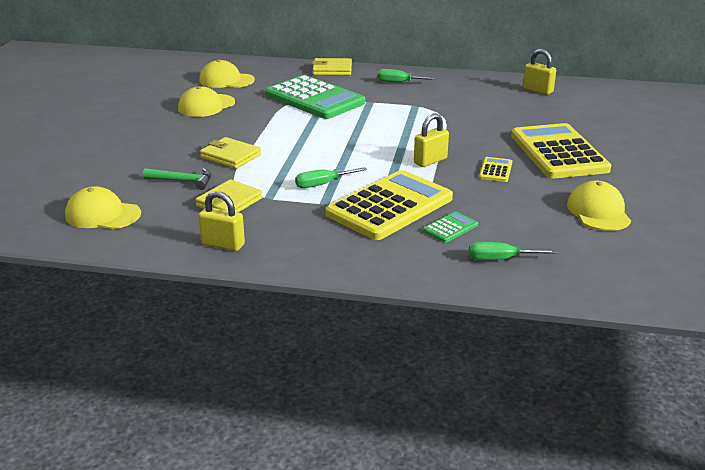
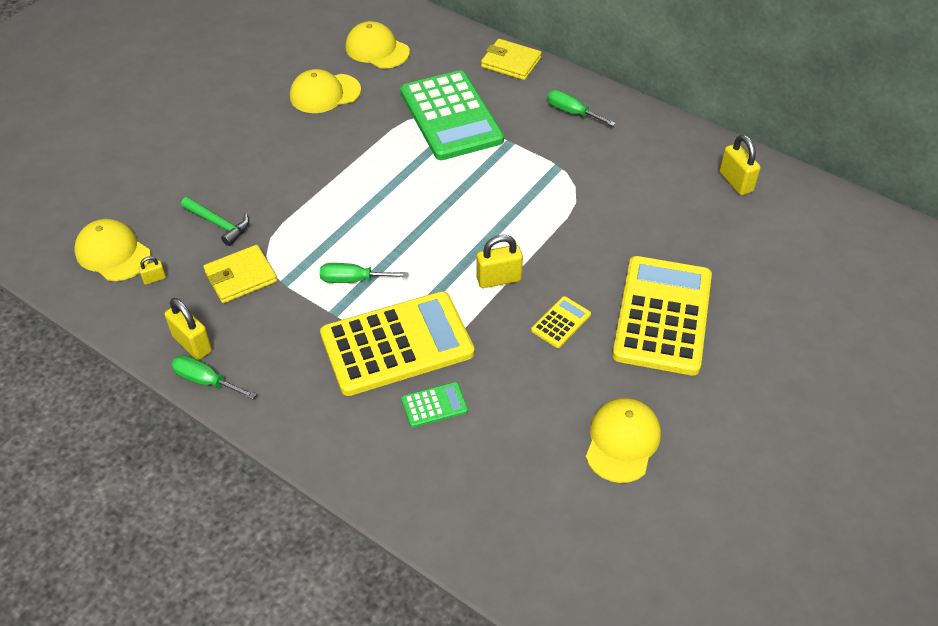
camera: 25 degrees right, 20 degrees up
yellow wallet [200,137,261,169] -> none
green screwdriver [469,242,557,260] -> green screwdriver moved to [171,355,256,399]
none -> yellow padlock [139,256,166,285]

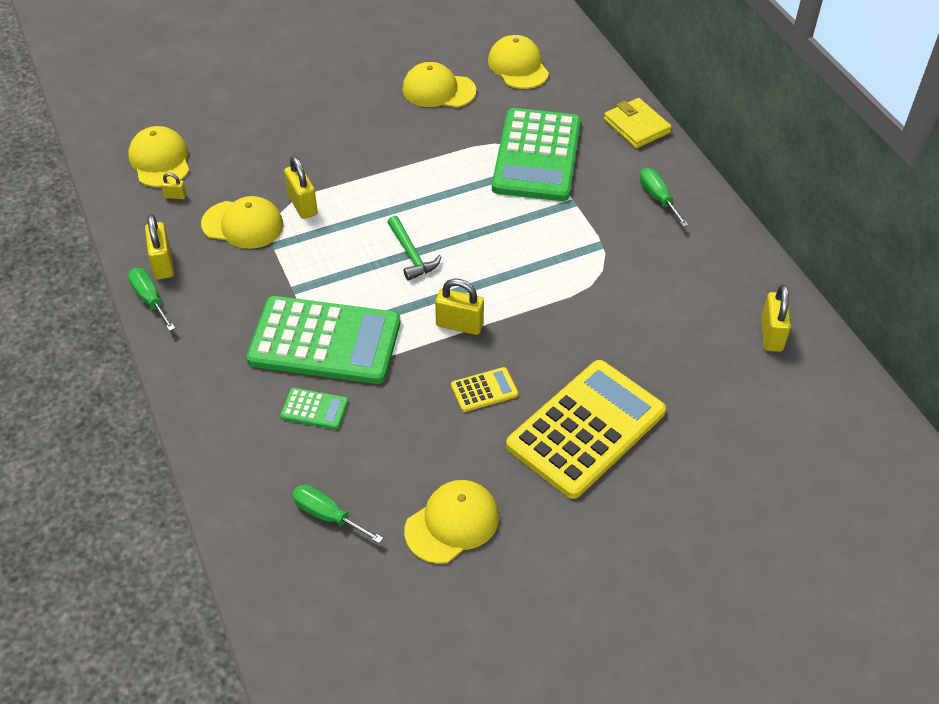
camera: 30 degrees right, 0 degrees up
green hammer [181,197,249,246] -> green hammer moved to [387,216,442,281]
yellow wallet [204,245,277,303] -> yellow cap [201,196,284,249]
green screwdriver [320,263,409,283] -> green screwdriver moved to [292,485,383,544]
yellow calculator [320,291,474,396] -> green calculator [246,296,400,384]
none -> yellow padlock [284,156,318,219]

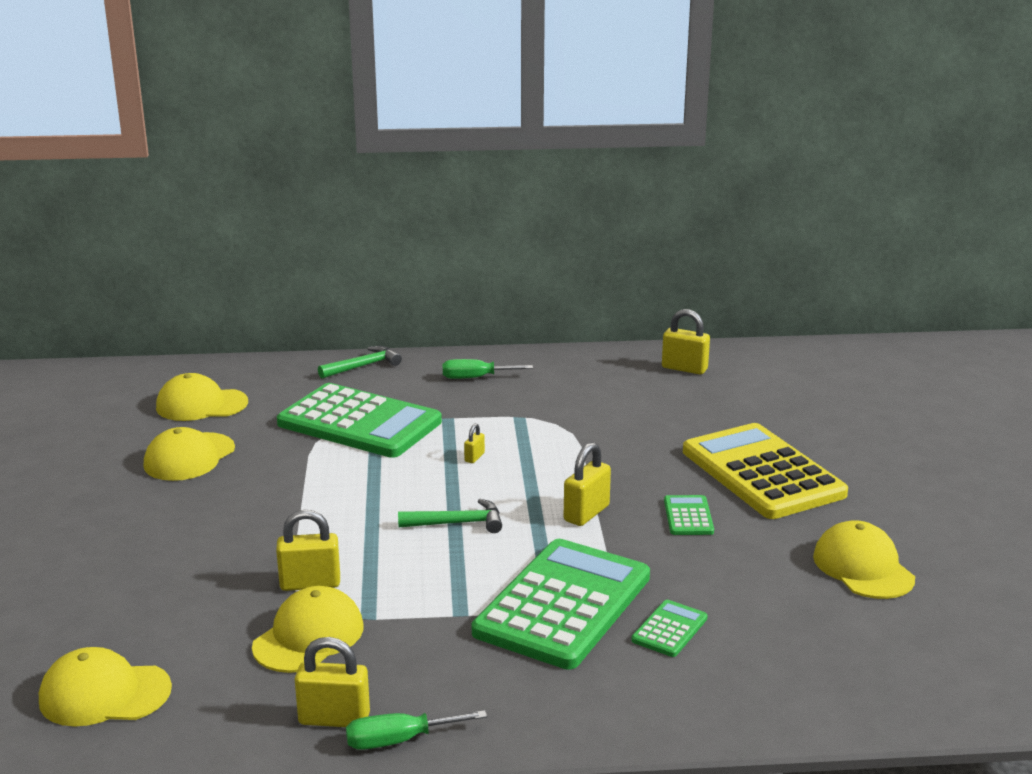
camera: 70 degrees left, 25 degrees down
yellow padlock [161,173,186,199] -> yellow padlock moved to [464,424,485,463]
green screwdriver [292,485,383,544] -> none
yellow calculator [451,367,518,412] -> green calculator [664,495,714,535]
yellow wallet [604,98,672,148] -> green hammer [318,346,402,378]

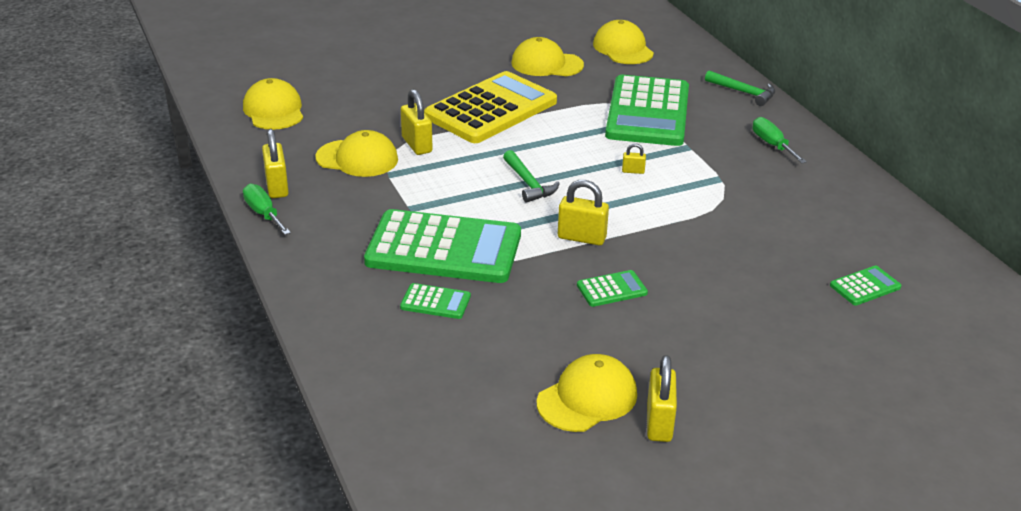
camera: 70 degrees right, 10 degrees up
yellow padlock [662,309,710,374] -> yellow padlock moved to [647,355,677,442]
yellow calculator [683,423,848,519] -> yellow calculator moved to [424,71,557,143]
none -> green calculator [830,266,902,305]

